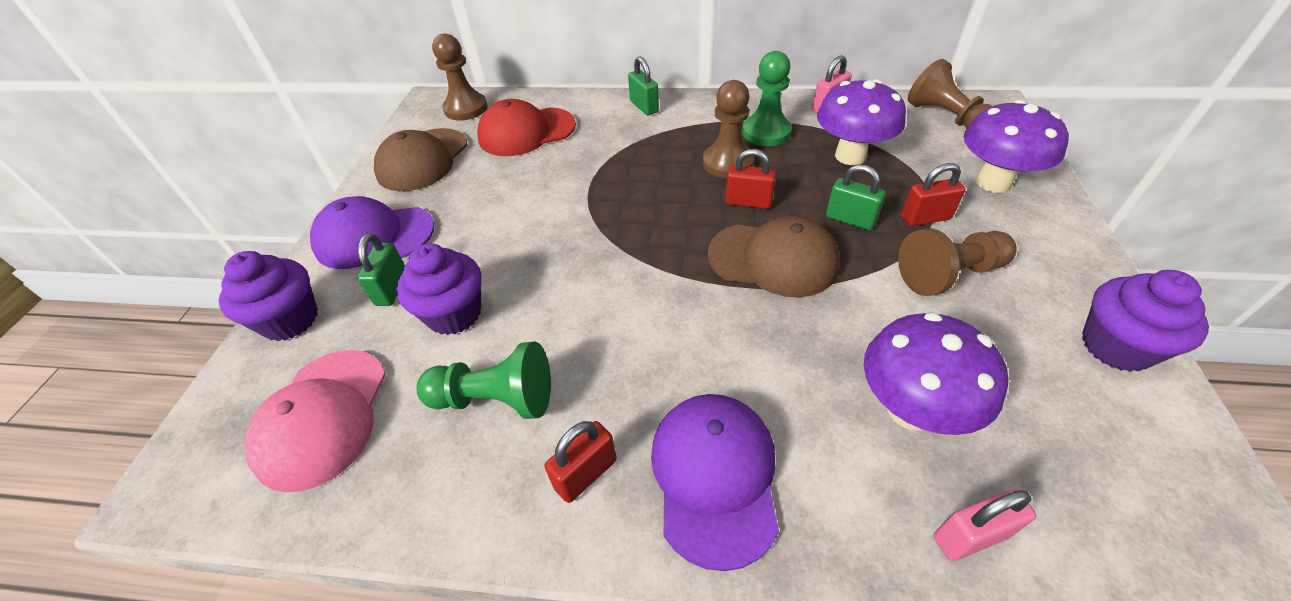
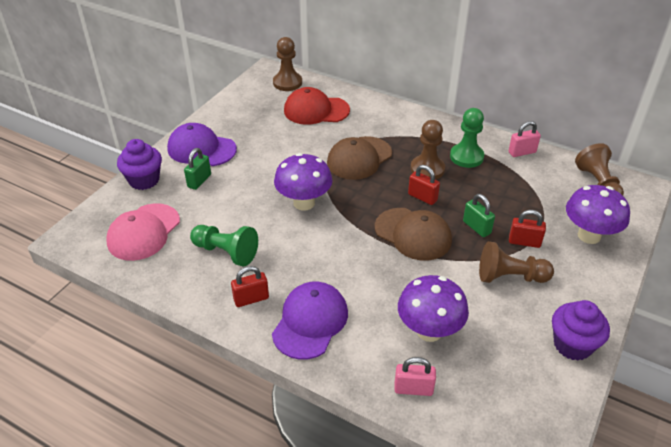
camera: 20 degrees right, 5 degrees down
brown cap [374,128,467,191] -> brown cap moved to [327,136,392,180]
purple cupcake [397,244,481,335] -> none
green padlock [628,57,659,115] -> none
purple mushroom [817,79,906,165] -> purple mushroom moved to [274,153,333,211]

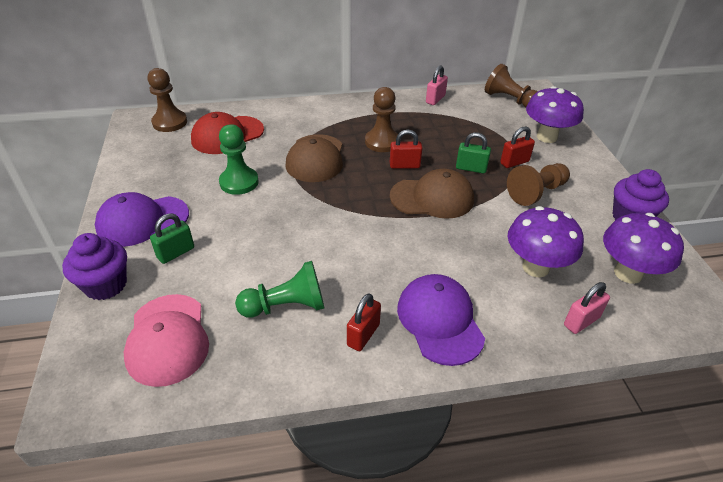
camera: 40 degrees left, 0 degrees up
green padlock [184,148,211,190] -> green padlock turned 60 degrees clockwise [150,213,194,264]
purple mushroom [274,153,333,211] -> purple mushroom moved to [603,213,684,284]
green pawn [450,108,484,168] -> green pawn moved to [219,124,259,195]

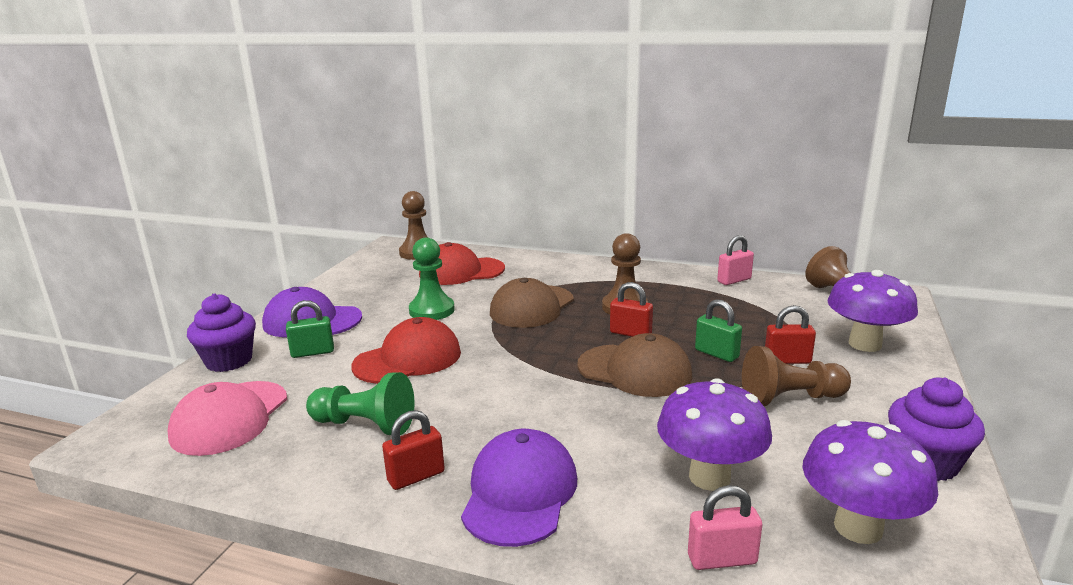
camera: 30 degrees right, 20 degrees down
none -> red cap [351,317,461,384]

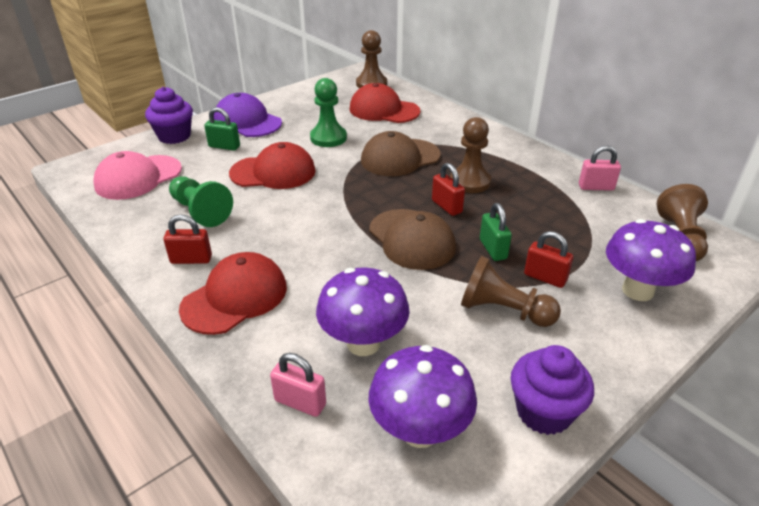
camera: 30 degrees right, 15 degrees up
purple cap [461,429,577,547] -> red cap [179,252,287,335]

